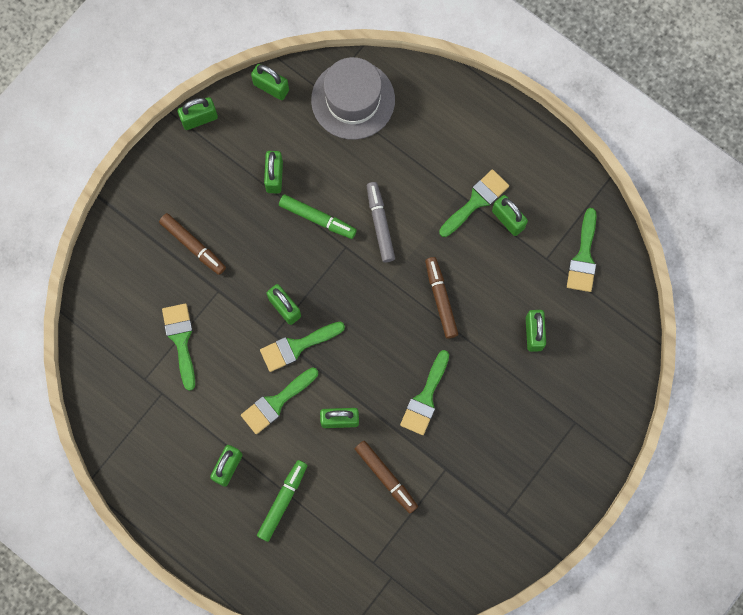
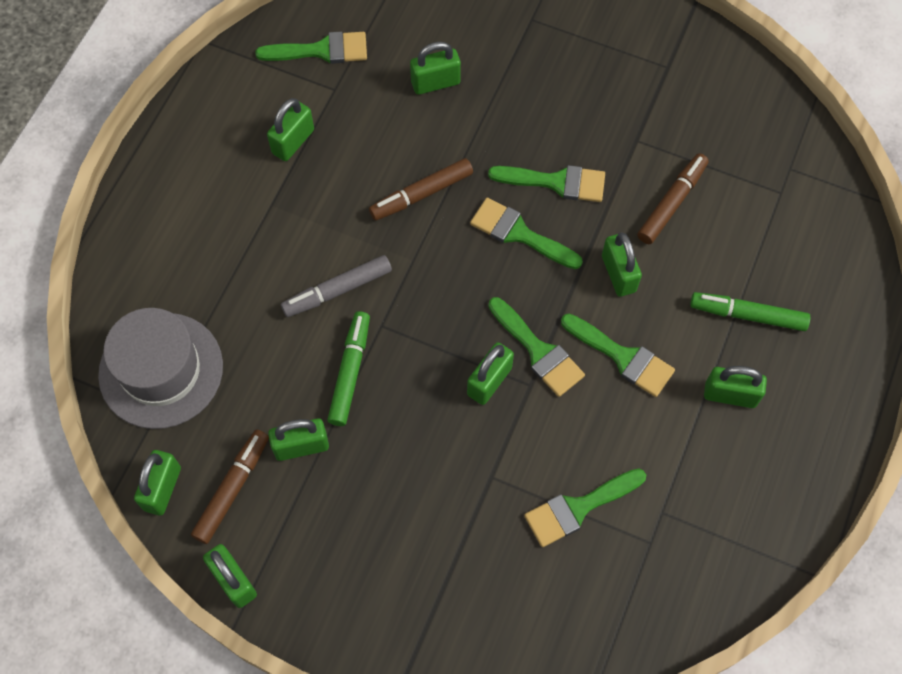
camera: 105 degrees left, 10 degrees down
brown marker [159,213,226,275] -> brown marker moved to [191,430,269,544]
green brush [439,169,509,237] -> green brush moved to [470,198,583,269]

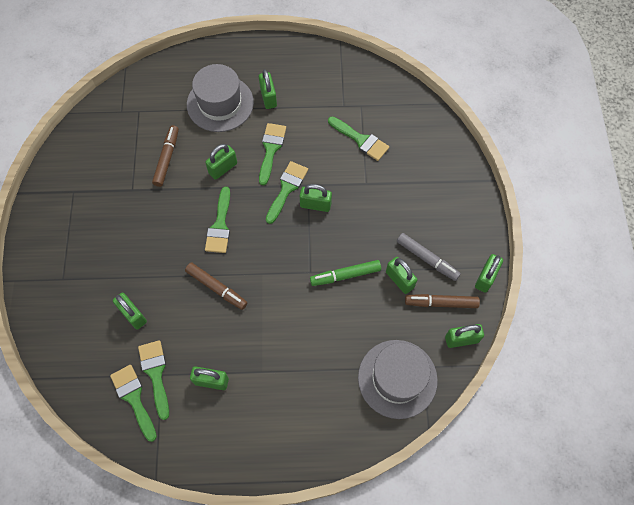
camera: 115 degrees left, 0 degrees up
grey marker [281,255,392,317] -> grey marker moved to [397,233,461,281]
green brush [488,165,605,202] -> green brush moved to [138,340,169,420]
brown marker [637,153,709,244] -> brown marker turned 90 degrees clockwise [152,125,179,187]
green marker [690,292,811,331] -> grey hat [187,64,254,132]

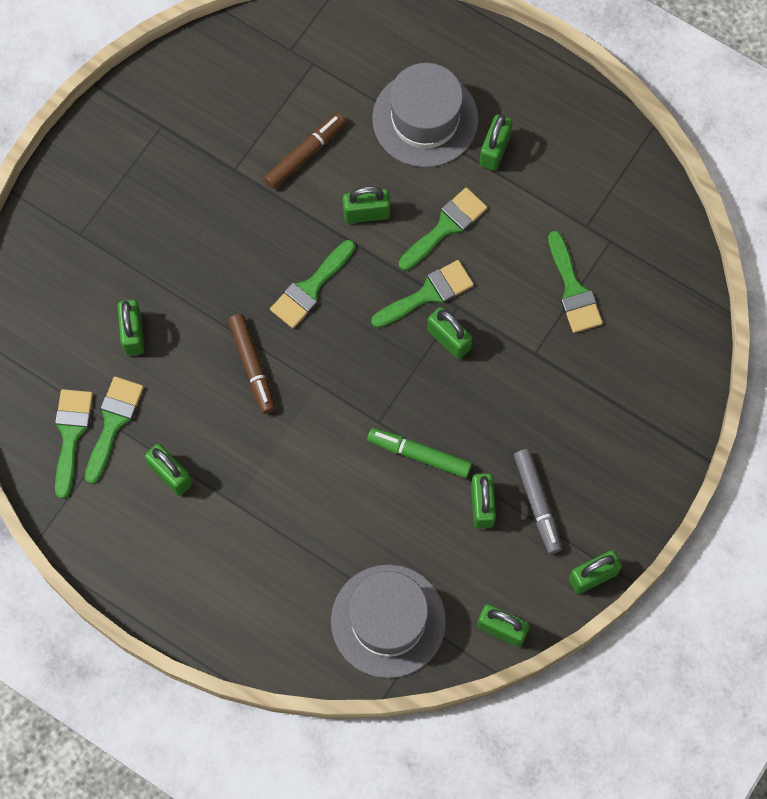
camera: 35 degrees right, 5 degrees up
brown marker [405,294,480,308] -> none

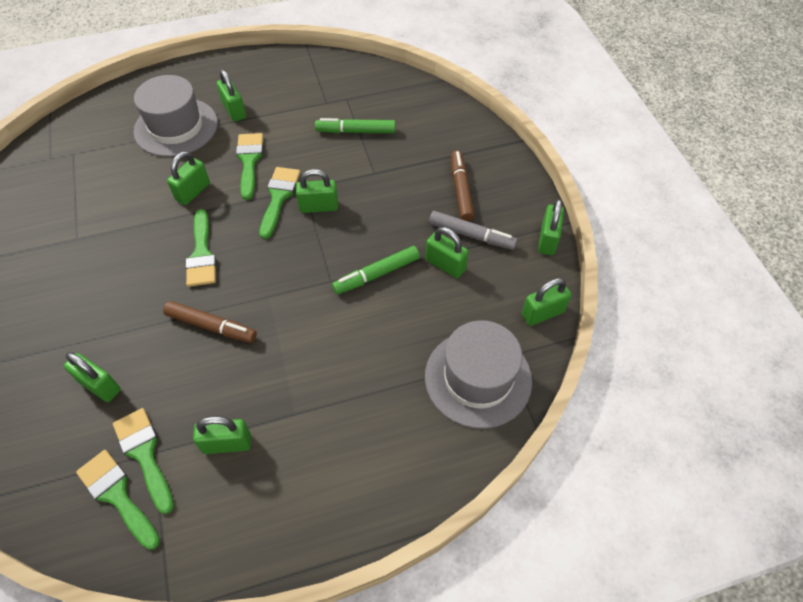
camera: 50 degrees left, 15 degrees down
brown marker [264,113,346,189] -> brown marker moved to [451,151,474,221]
green brush [548,231,603,333] -> green marker [315,118,395,133]

